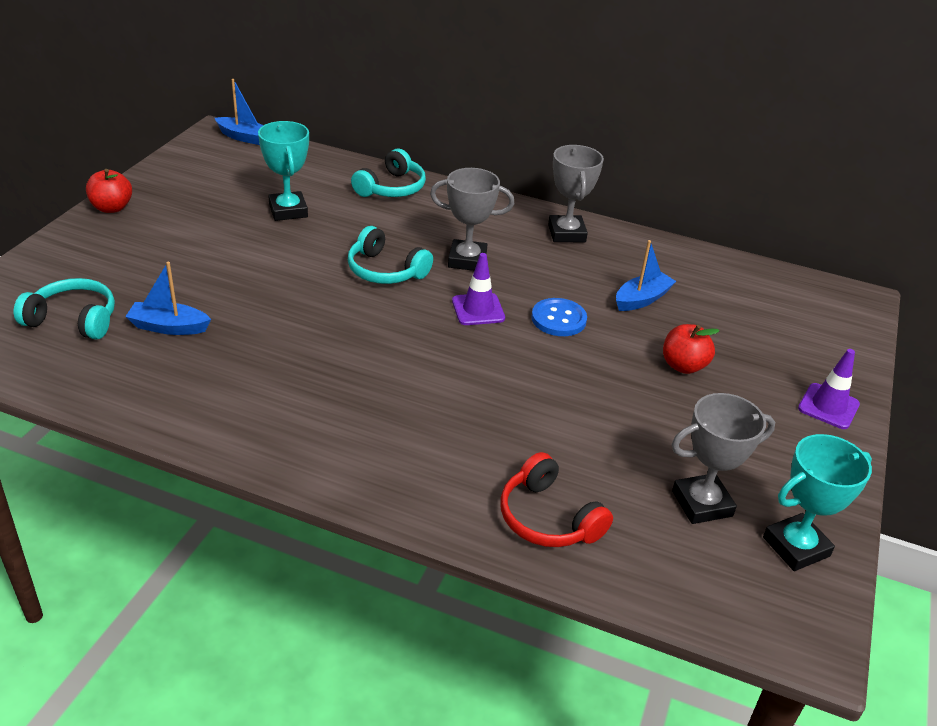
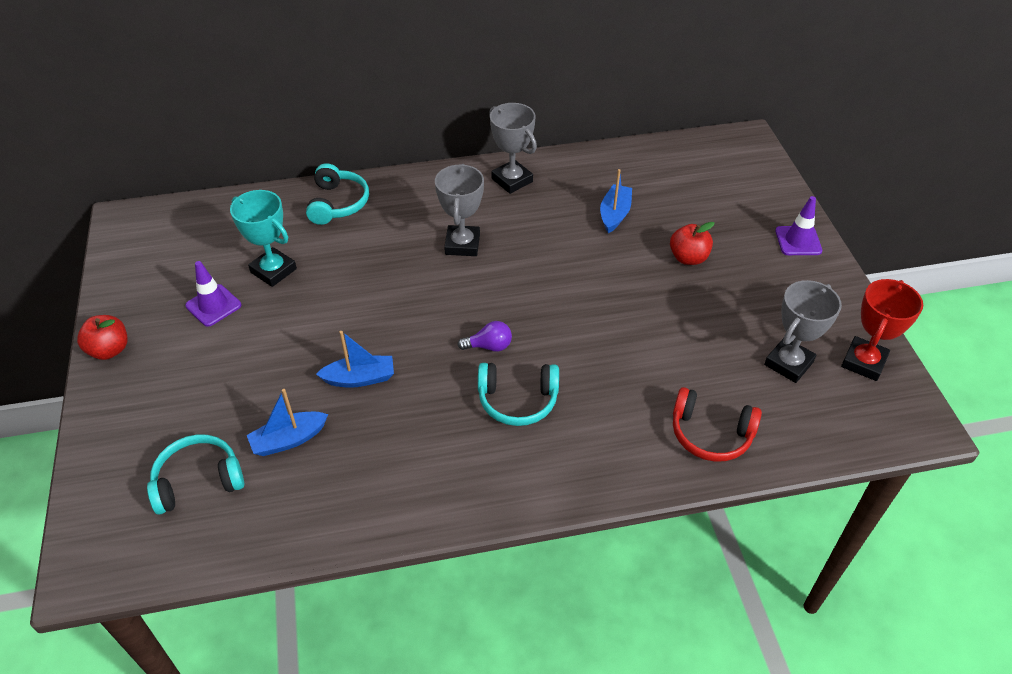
camera: 30 degrees left, 10 degrees up
blue boat [215,79,264,145] -> blue boat moved to [316,331,394,388]
turquoise headphones [348,226,433,284] -> turquoise headphones moved to [478,363,559,426]
grey trophy [430,168,514,271] -> grey trophy turned 60 degrees counterclockwise [435,164,484,256]
purple traffic cone [452,253,505,325] -> purple traffic cone moved to [185,261,241,327]
blue button [531,298,587,336] -> none
turquoise trophy [763,434,872,571] -> red trophy [841,279,923,381]
none -> purple light bulb [458,321,512,352]

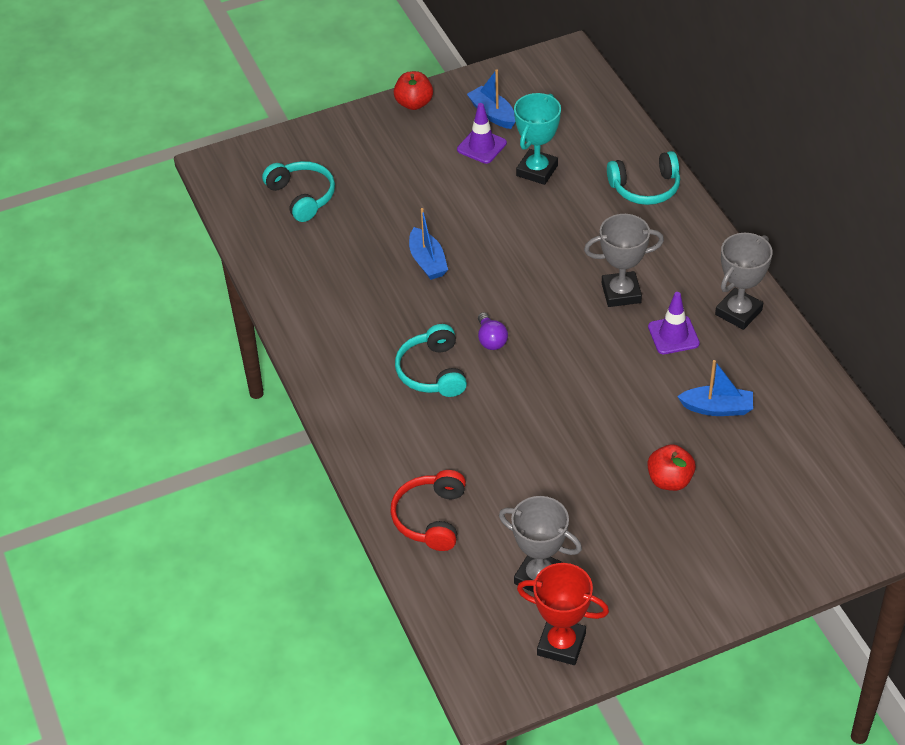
camera: 80 degrees right, 0 degrees up
blue boat [247,389,328,456] -> blue boat moved to [467,69,515,129]
purple traffic cone [775,196,822,255] -> purple traffic cone moved to [648,292,700,354]

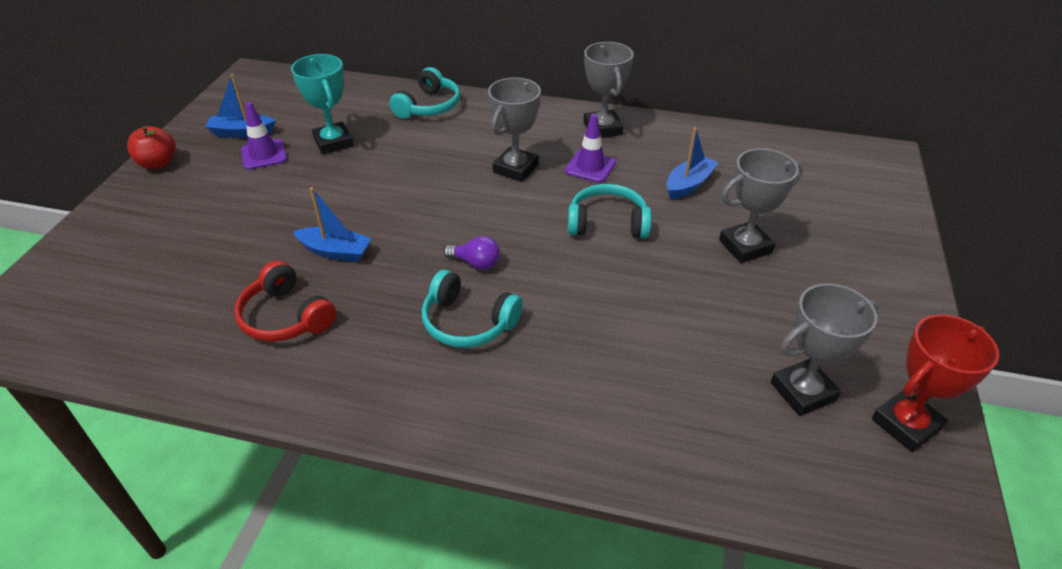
camera: 55 degrees left, 5 degrees down
turquoise headphones [262,161,335,222] -> turquoise headphones moved to [568,184,652,238]
red headphones [391,470,466,551] -> red headphones moved to [234,260,336,342]
red apple [647,444,696,491] -> grey trophy [719,148,803,263]

